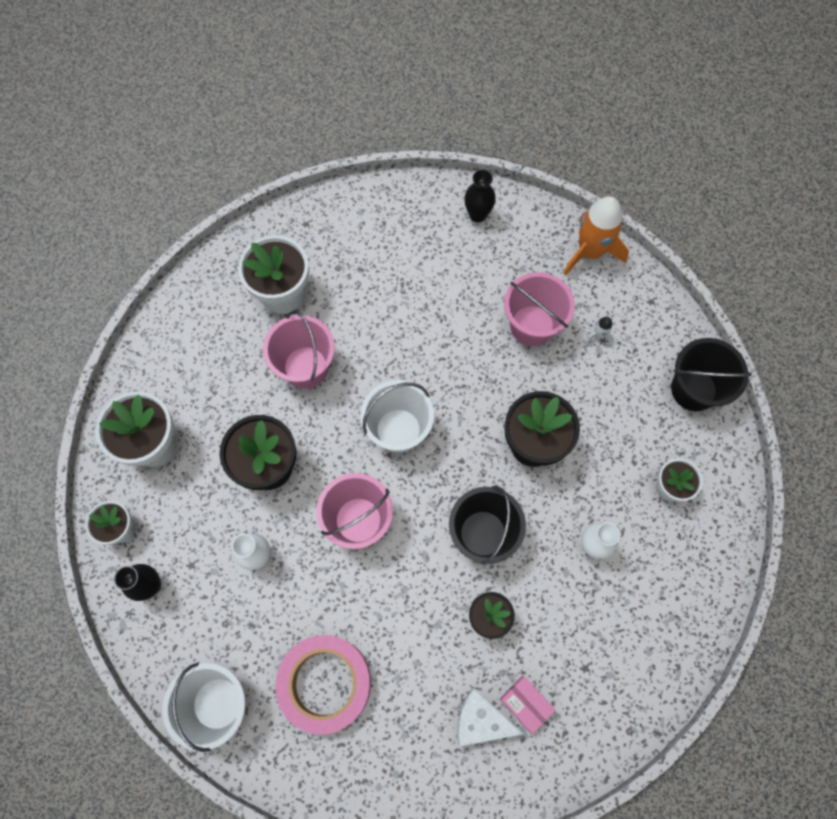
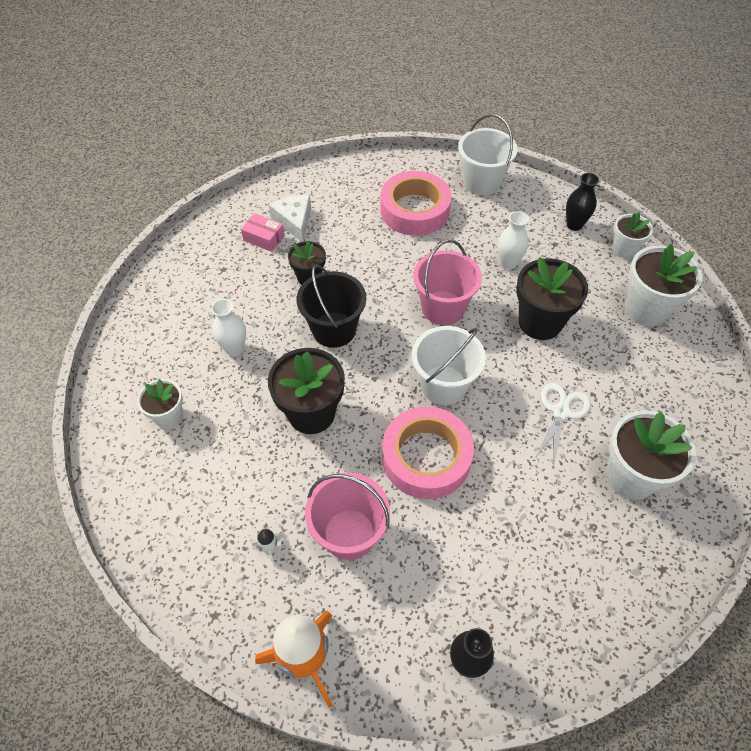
camera: 160 degrees right, 15 degrees down
pink bucket [263,311,335,389] -> white scissors [534,383,591,469]
white cheese [457,688,523,747] -> white cheese turned 105 degrees counterclockwise [269,195,311,242]
black bucket [671,338,752,411] -> none
none -> pink tape [382,406,474,499]

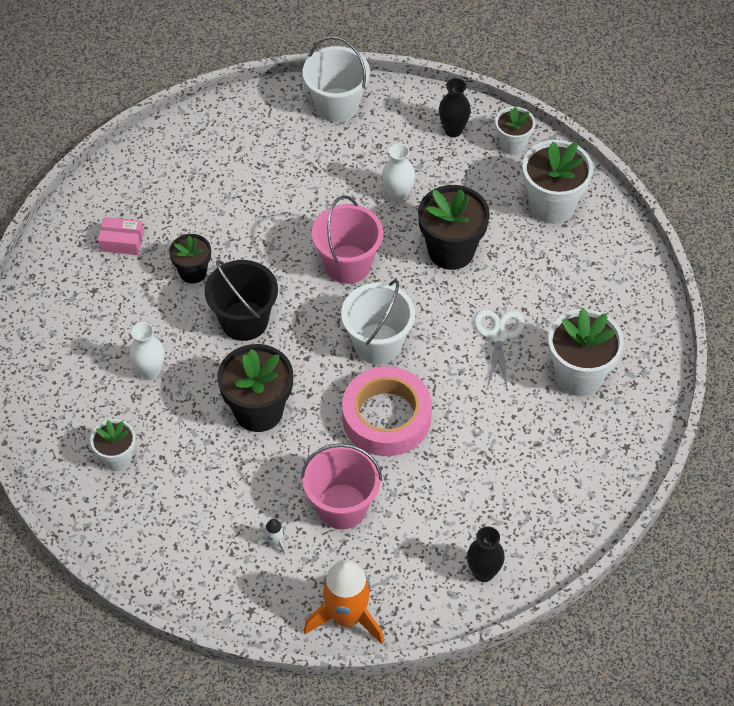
camera: 20 degrees left, 0 degrees up
white cheese [269,195,311,242] -> none
pink tape [380,171,452,236] -> none

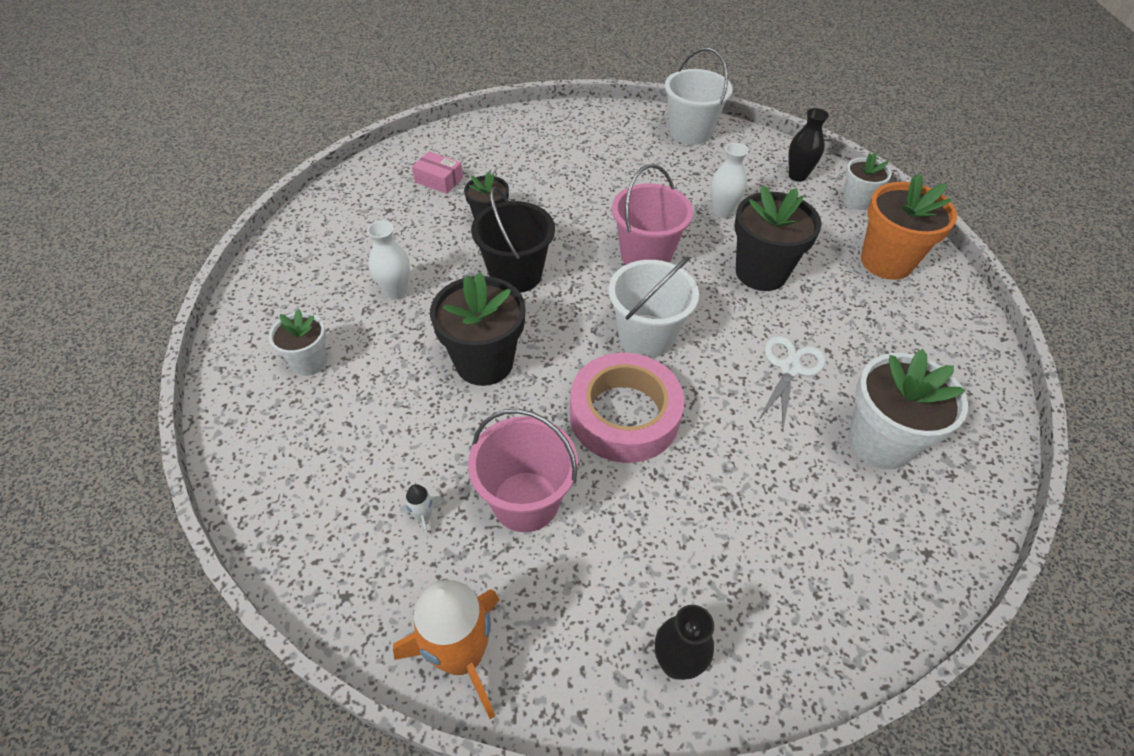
camera: 20 degrees right, 5 degrees down
white flower pot [522,140,593,224] -> orange flower pot [861,173,957,280]

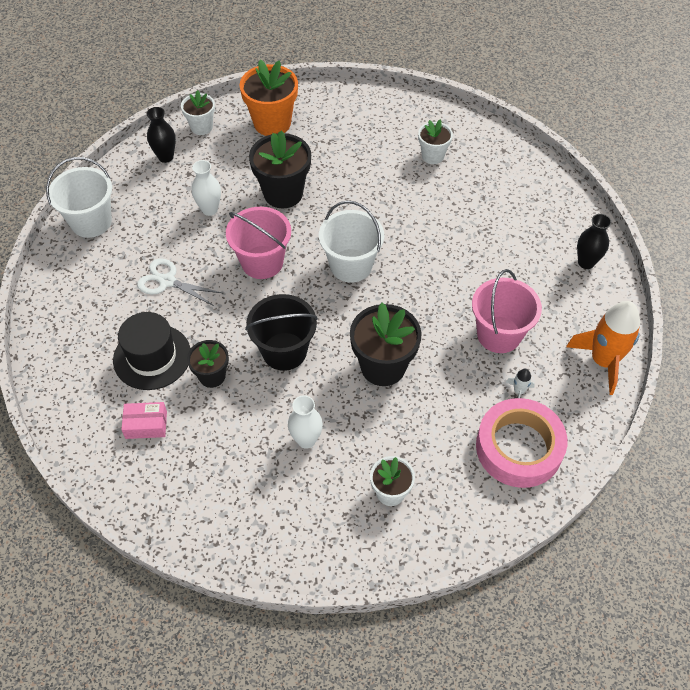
camera: 90 degrees left, 5 degrees up
pink box [412,151,463,194] -> pink box turned 60 degrees clockwise [121,402,167,439]
pink tape [570,353,684,463] -> pink tape moved to [476,398,568,488]
white scissors [758,336,826,429] -> white scissors moved to [137,258,222,306]
white flower pot [848,349,968,470] -> white flower pot [418,120,453,164], size x0.59
none -> black hat [113,312,191,390]

